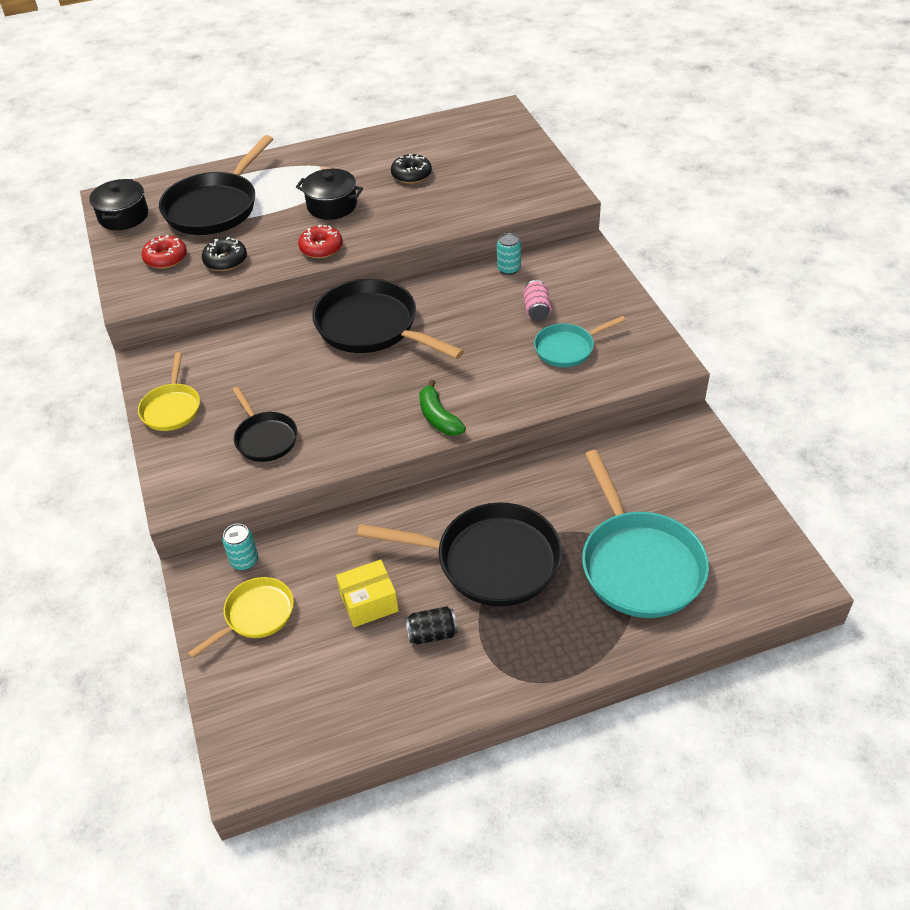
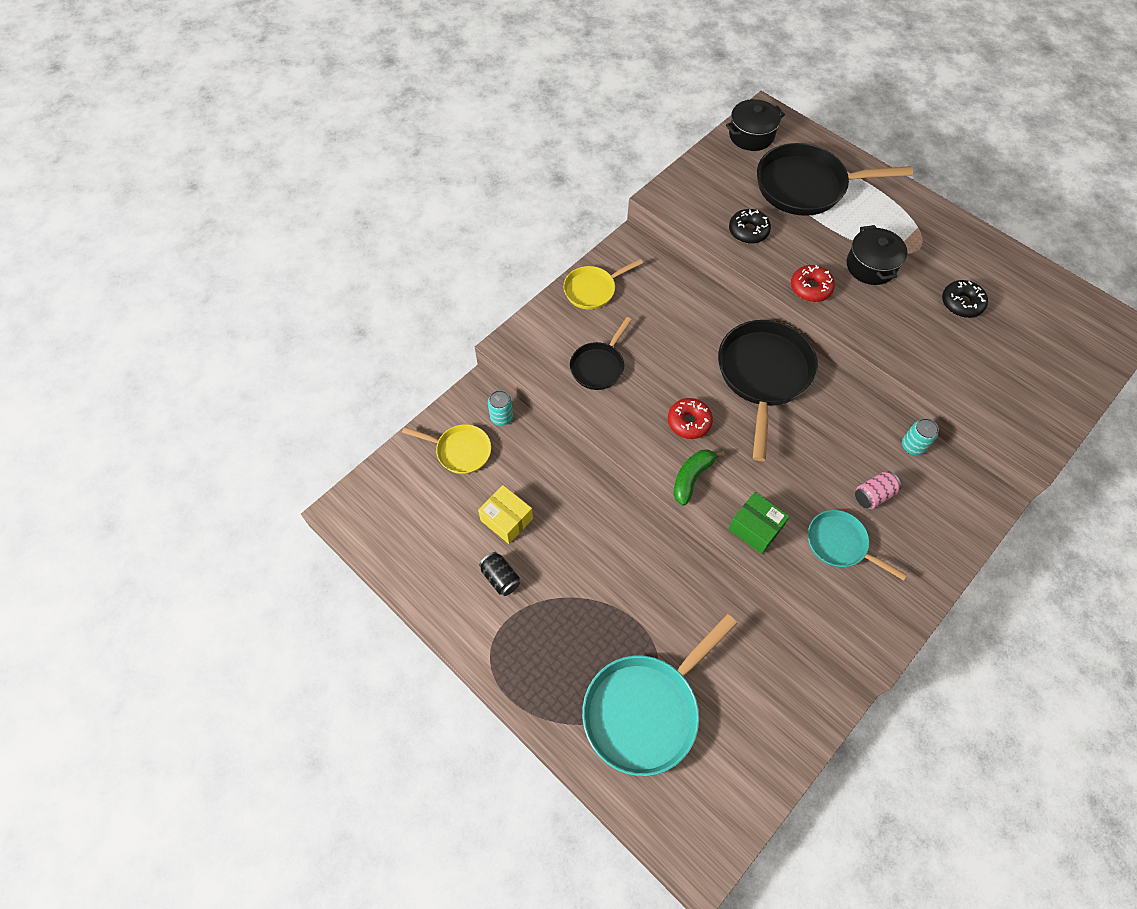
camera: 60 degrees right, 15 degrees up
red donut [142,235,187,269] -> red donut moved to [668,398,713,439]
black pan [357,502,562,606] -> none
none -> green box [728,492,790,554]

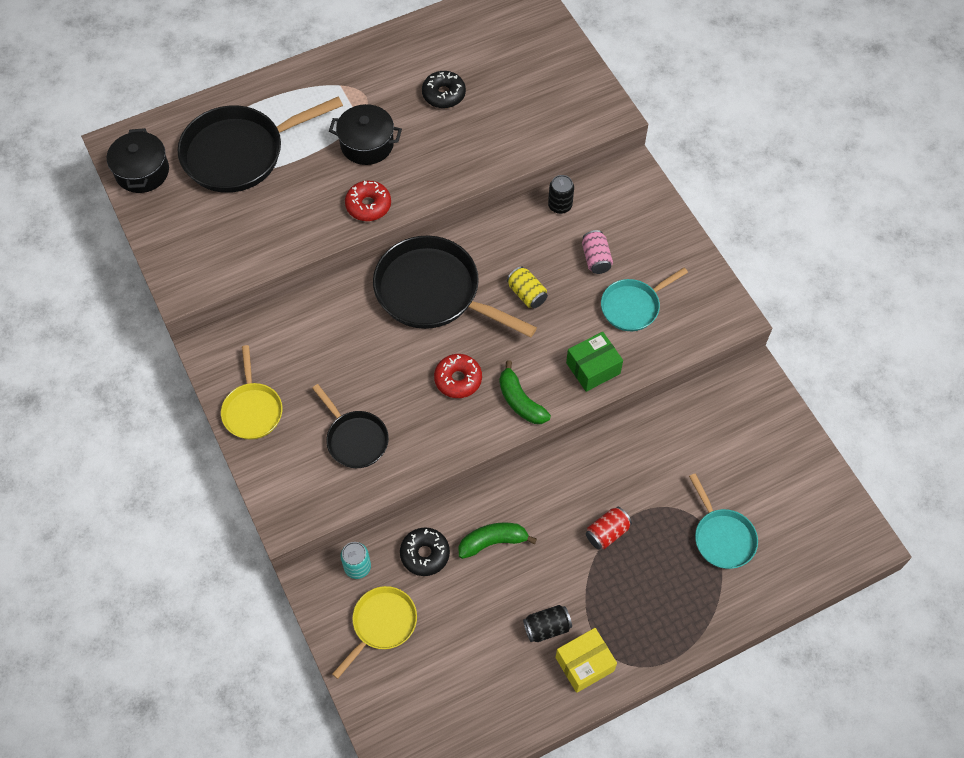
camera: 70 degrees left, 0 degrees up
yellow box [478,485,533,544] -> yellow box moved to [555,628,617,693]
turquoise pan [582,614,737,776] -> turquoise pan [689,473,758,569], size x0.56
black donut [729,209,771,244] -> black donut moved to [400,527,450,576]
black pan [757,143,913,216] -> black pan turned 45 degrees clockwise [177,96,343,193]
turquoise can [902,418,939,455] -> black can [548,175,574,214]
none -> green banana [459,522,537,559]
none -> yellow can [507,266,548,308]
none -> red can [586,507,632,550]

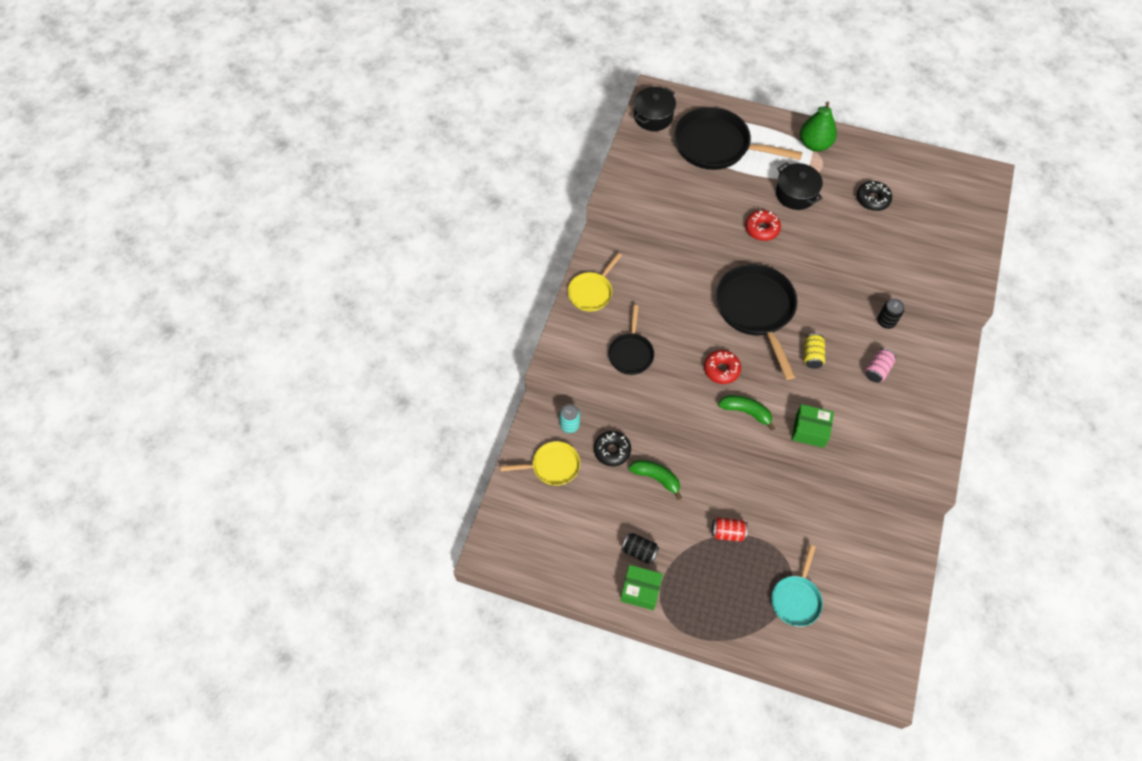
camera: 45 degrees right, 0 degrees up
green banana [499,360,551,424] -> green banana turned 105 degrees clockwise [718,395,775,431]
yellow box [555,628,617,693] -> green box [620,565,663,610]
turquoise pan [601,268,688,331] -> none
none -> green pear [800,101,837,152]

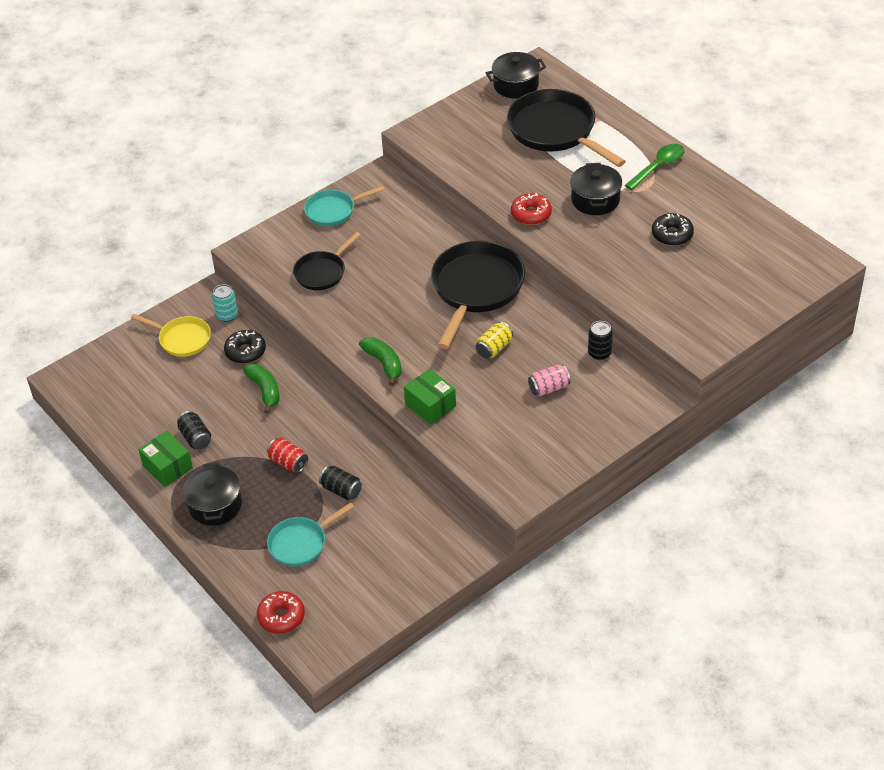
camera: 35 degrees right, 15 degrees down
yellow pan [568,253,622,312] -> turquoise pan [304,186,385,226]
red donut [704,350,741,384] -> red donut moved to [257,591,305,634]
green pear [800,101,837,152] -> green spoon [625,144,685,190]
none -> black pot [183,463,242,526]
none -> black can [319,465,362,500]

